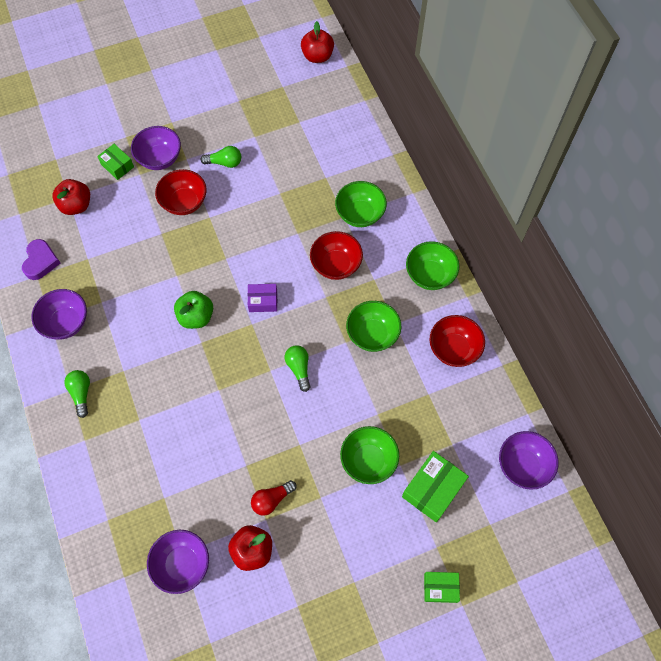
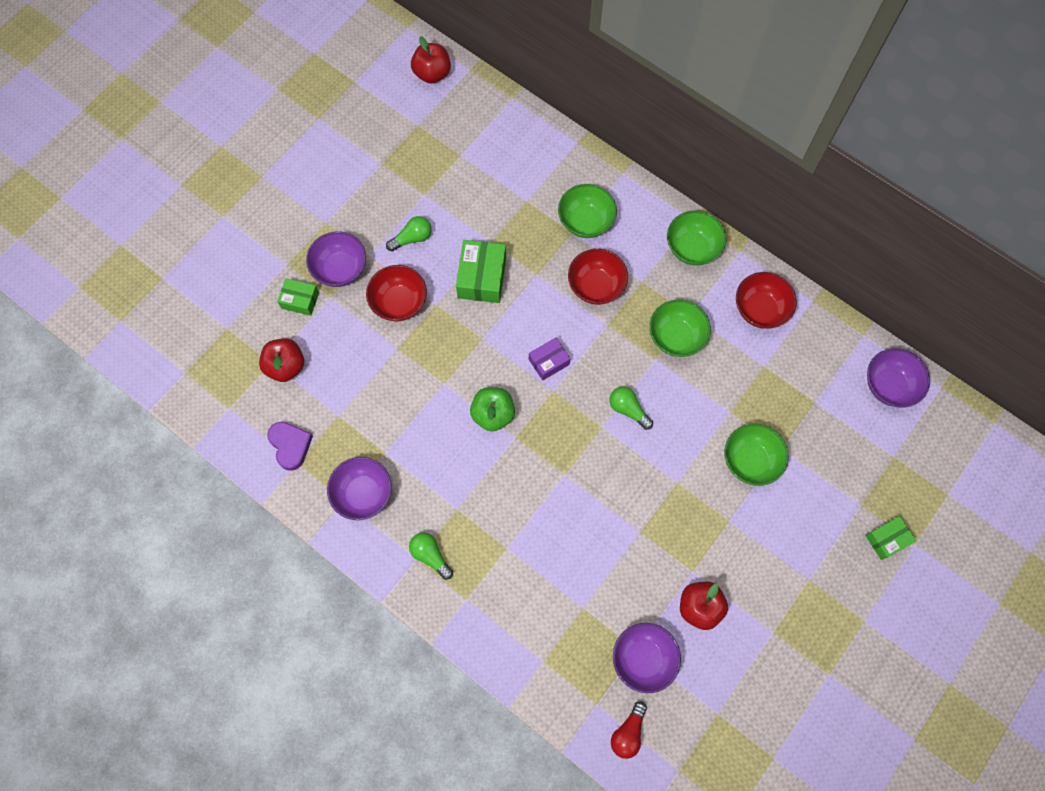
camera: 30 degrees left, 5 degrees up
red light bulb [251,480,296,516] -> red light bulb moved to [611,701,647,759]
green box [402,451,469,522] -> green box moved to [456,240,506,303]

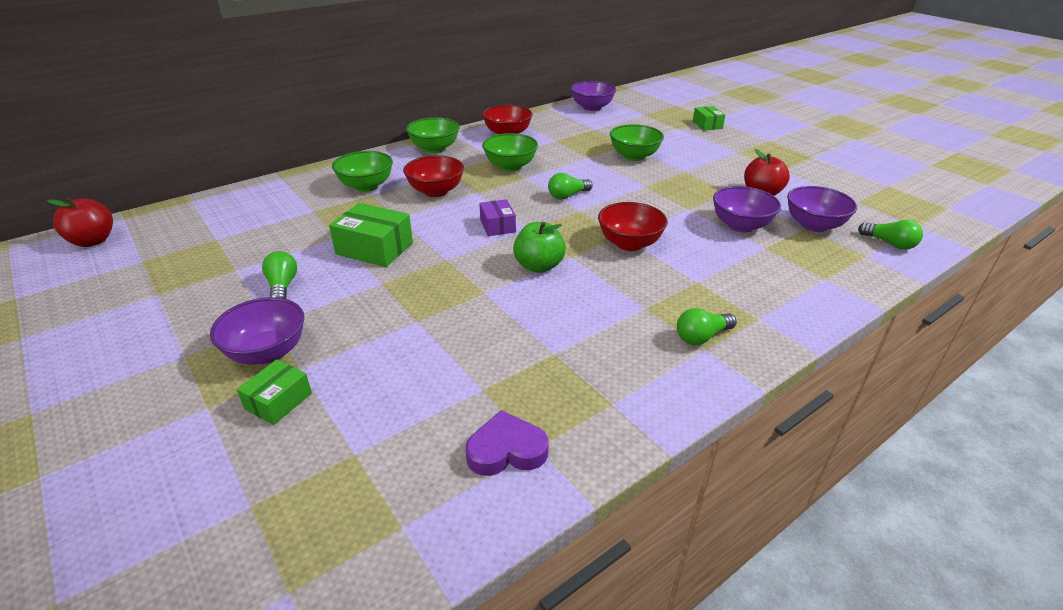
camera: 75 degrees left, 35 degrees down
red apple [259,339,304,382] -> none
purple bowl [327,457,392,520] -> purple bowl moved to [713,186,781,233]
red bowl [366,265,427,321] -> red bowl moved to [598,202,668,251]
red light bulb [611,701,647,759] -> green light bulb [858,220,923,250]

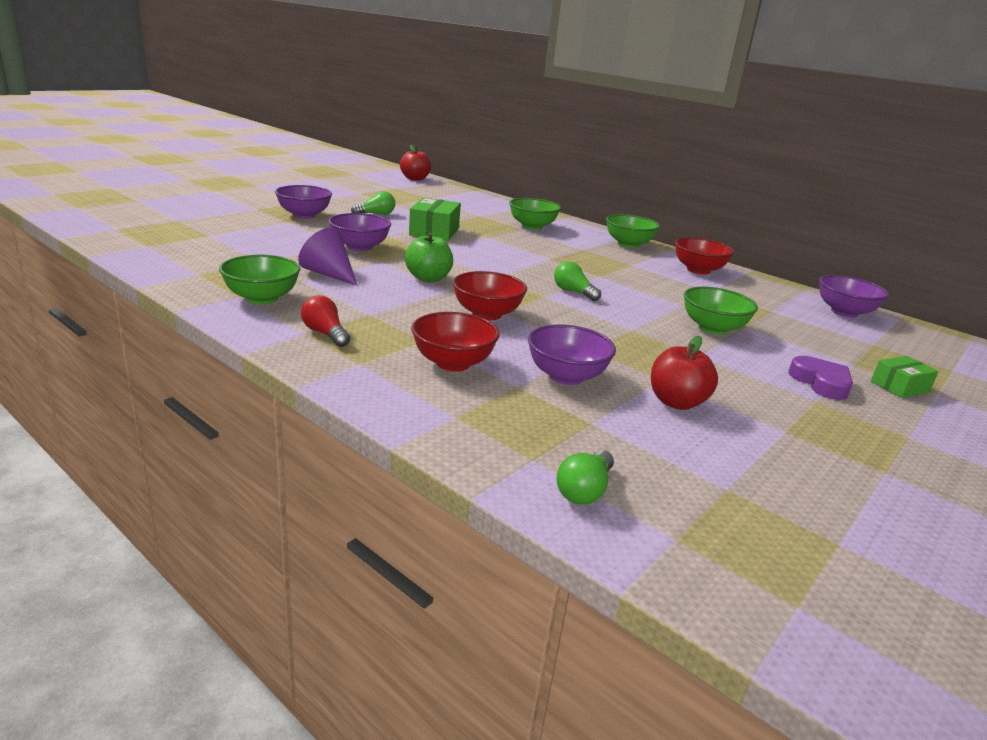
camera: 75 degrees right, 10 degrees down
green box [237,359,312,425] -> none
red bowl [403,155,464,197] -> red bowl moved to [411,312,500,372]
purple heart [465,410,548,476] -> purple heart moved to [788,356,853,400]
purple box [479,199,516,236] -> none
green bowl [482,133,538,171] -> green bowl moved to [219,255,300,304]
green light bulb [677,308,737,345] -> red light bulb [301,295,350,347]
purple bowl [787,186,857,232] -> purple bowl moved to [328,213,391,252]
none -> purple cone [298,227,357,285]

